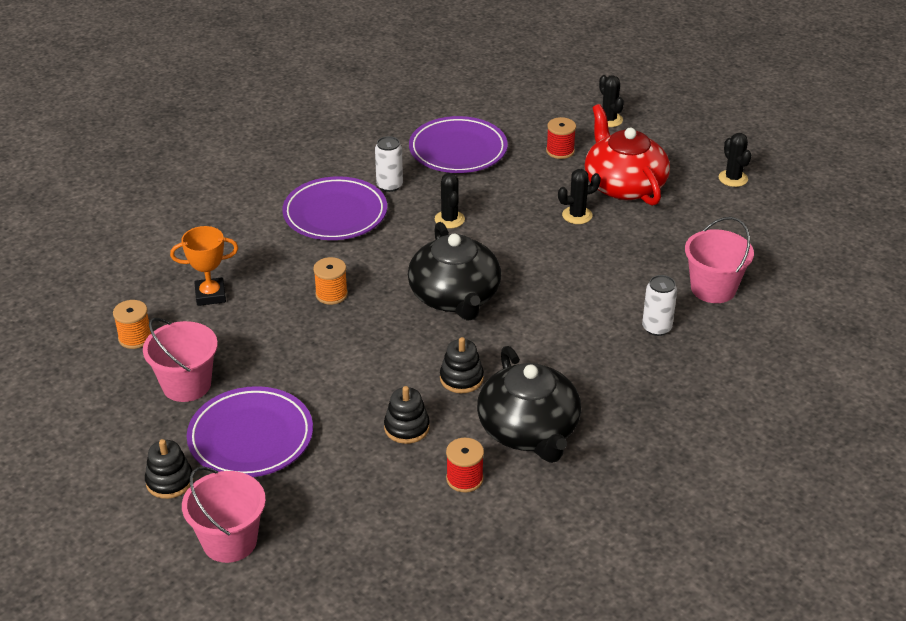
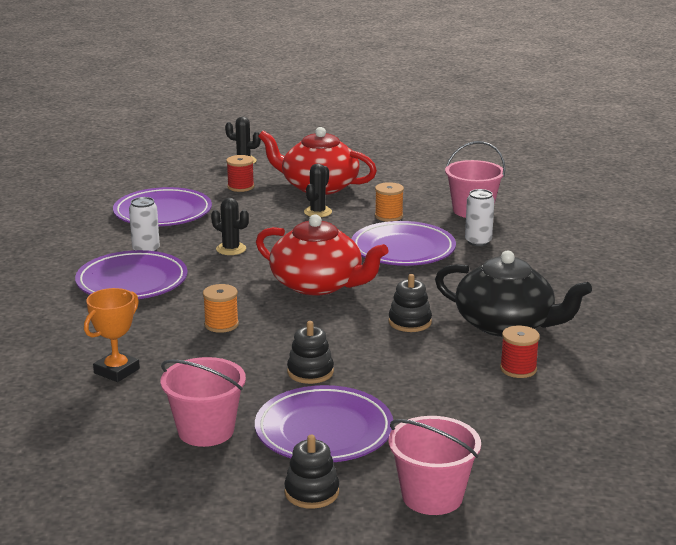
camera: 45 degrees left, 15 degrees down
orange spool [113,300,151,349] -> orange spool moved to [375,182,404,222]
black stacking toy [384,386,430,444] -> black stacking toy moved to [287,321,334,384]
black teapot [408,222,501,321] -> red teapot [256,214,389,296]
black cactus [719,133,751,187] -> none
none -> purple plate [351,221,456,266]

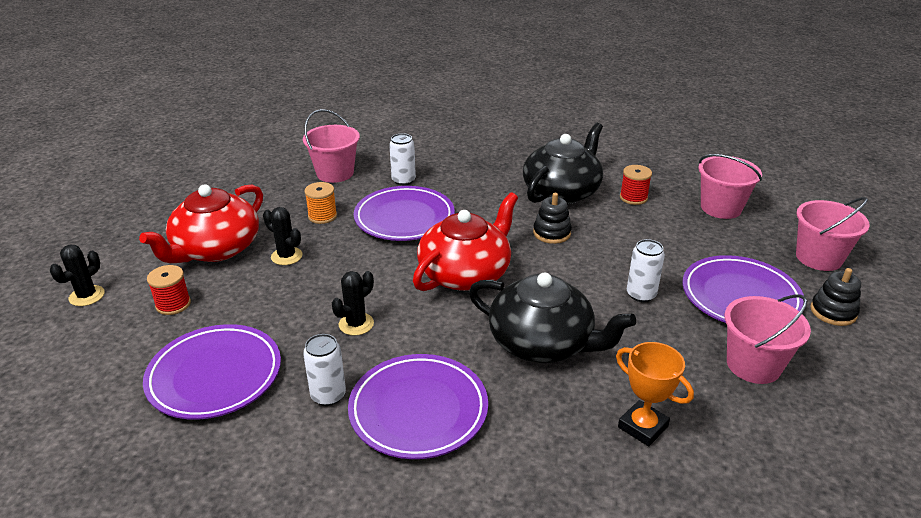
camera: 80 degrees left, 10 degrees up
orange spool [203,284,239,333] -> black teapot [469,272,636,363]
black stacking toy [287,321,334,384] -> white can [627,239,665,302]
none -> pink bucket [698,154,762,219]

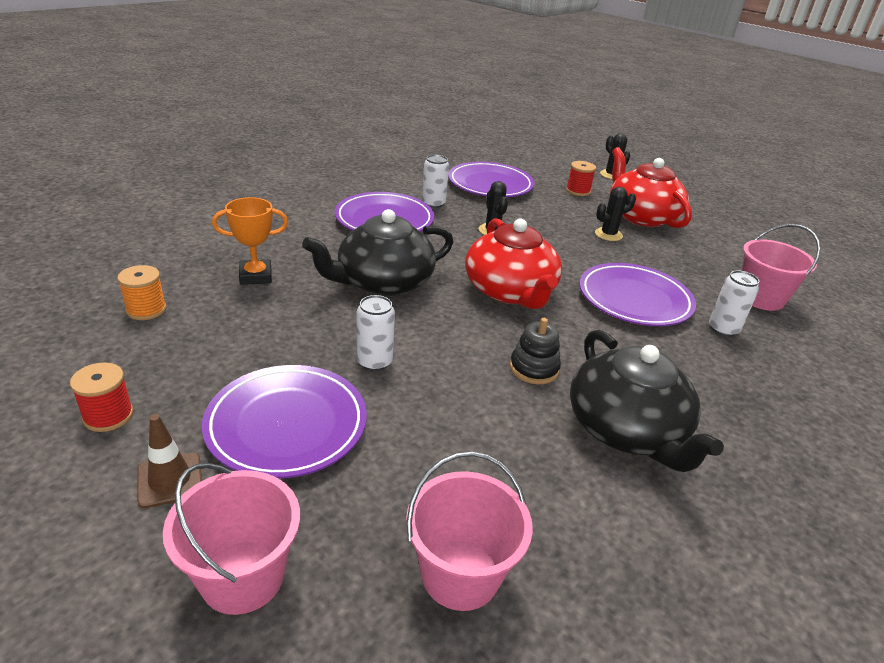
camera: 120 degrees right, 0 degrees up
orange spool [304,182,337,224] -> orange spool moved to [117,265,166,320]
red spool [620,165,652,205] -> red spool moved to [70,362,134,432]
pink bucket [725,294,811,384] -> none
black stacking toy [810,268,861,326] -> brown traffic cone [137,414,202,508]

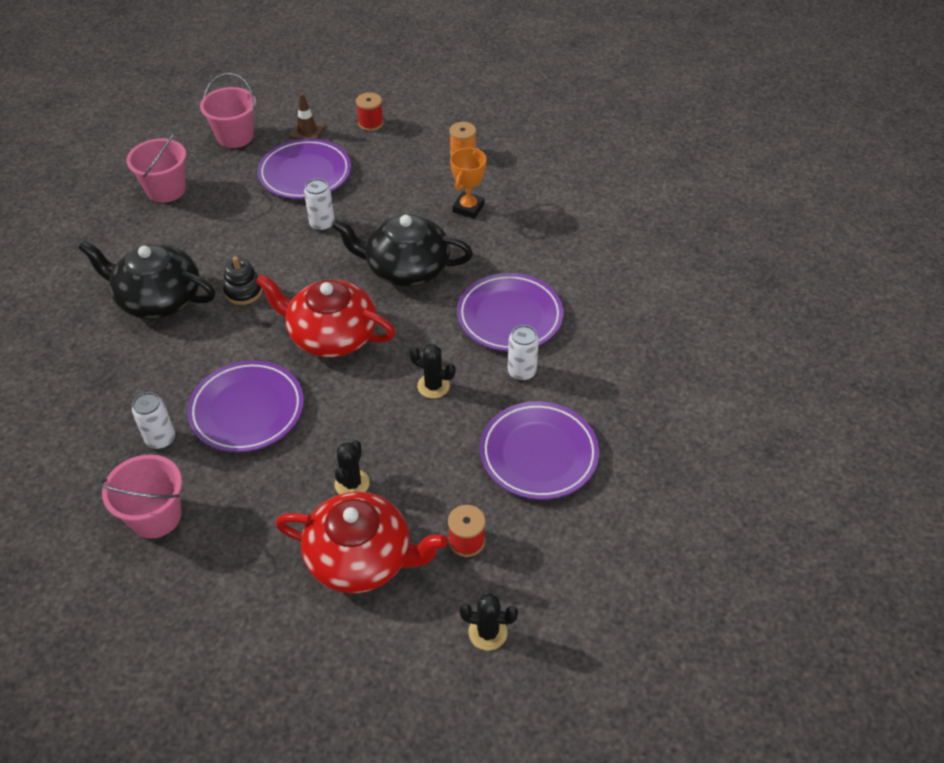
camera: 130 degrees right, 15 degrees up
black teapot [302,209,454,296] -> black teapot turned 90 degrees counterclockwise [332,214,473,287]

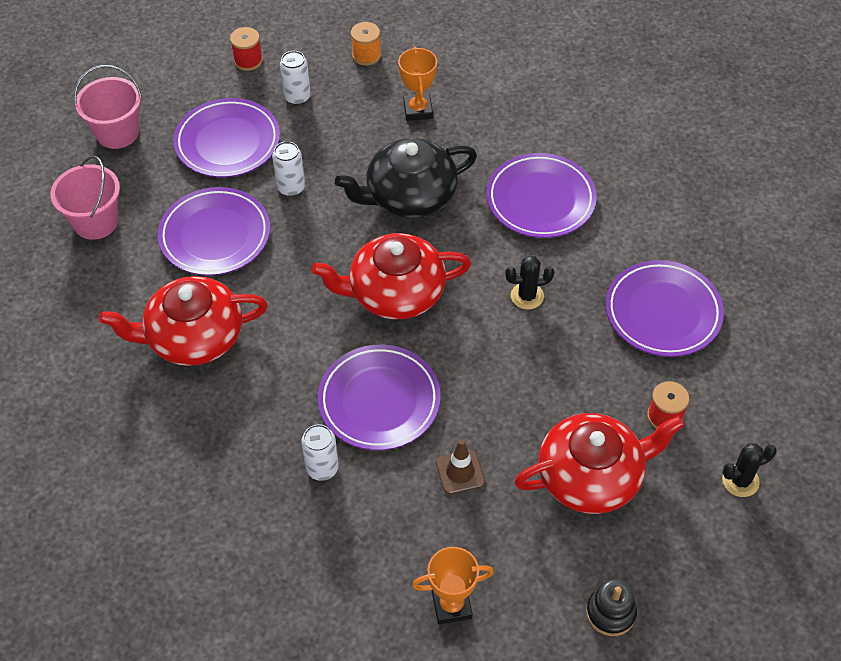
camera: 30 degrees left, 5 degrees up
black teapot [78,241,215,319] -> red teapot [99,276,268,366]
pink bucket [99,454,182,538] -> none
black stacking toy [223,256,263,305] -> black stacking toy moved to [586,579,637,636]
brown traffic cone [289,93,326,140] -> brown traffic cone moved to [436,439,485,494]
black cactus [335,440,370,494] -> none
white can [508,325,539,381] -> white can moved to [280,51,311,105]
none -> purple plate [158,187,270,276]
none -> orange trophy [412,547,494,624]

